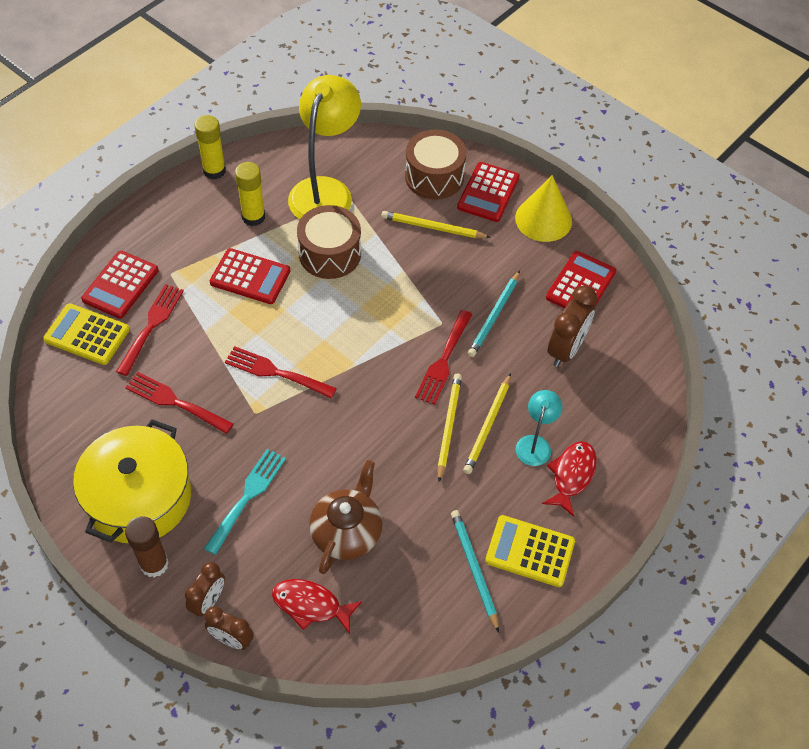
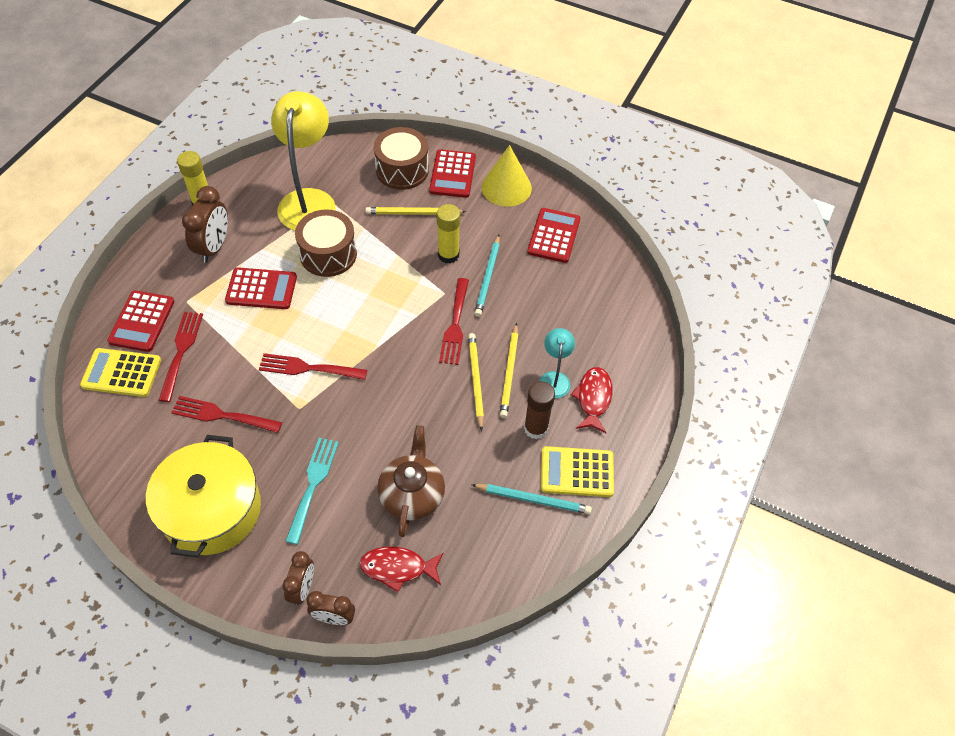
camera: 15 degrees left, 0 degrees up
brown glue stick [125,516,169,578] -> brown glue stick moved to [524,381,555,439]
yellow glue stick [235,162,265,226] -> yellow glue stick moved to [437,204,460,264]
turquoise pencil [451,510,499,633] -> turquoise pencil turned 135 degrees clockwise [472,484,592,514]
brown clock [548,286,597,367] -> brown clock moved to [182,186,228,263]

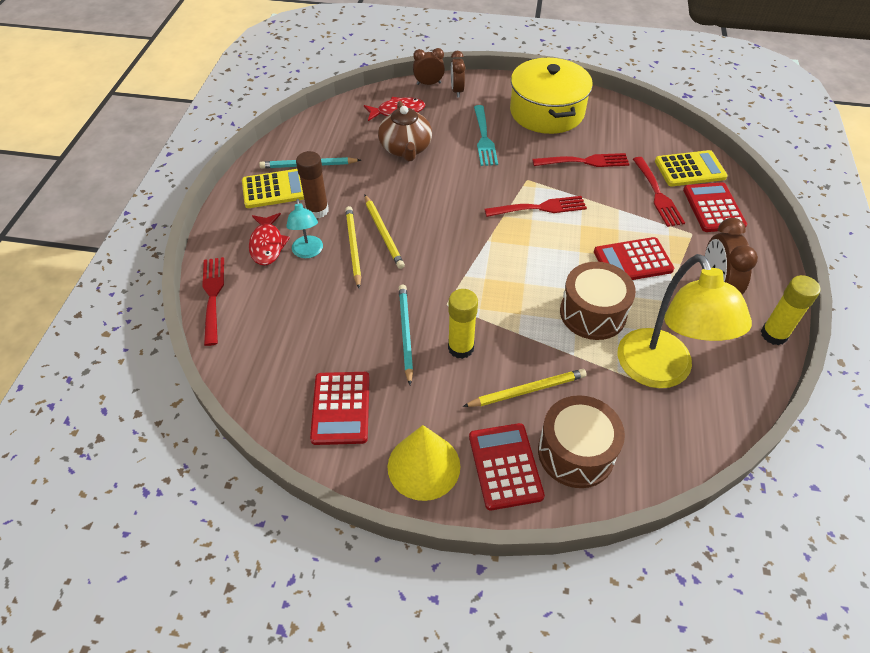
camera: 165 degrees right, 5 degrees down
red fork [439,278,469,365] -> red fork moved to [202,257,224,346]

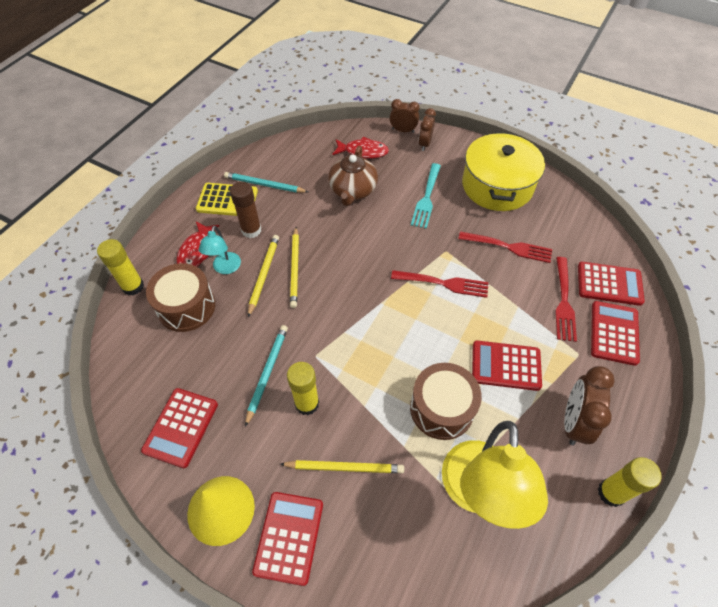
camera: 20 degrees right, 5 degrees up
red fork [202,257,224,346] -> yellow glue stick [97,239,144,295]
brown drum [538,395,625,488] -> brown drum moved to [146,263,215,332]
yellow calculator [655,150,728,186] -> red calculator [578,262,645,306]

